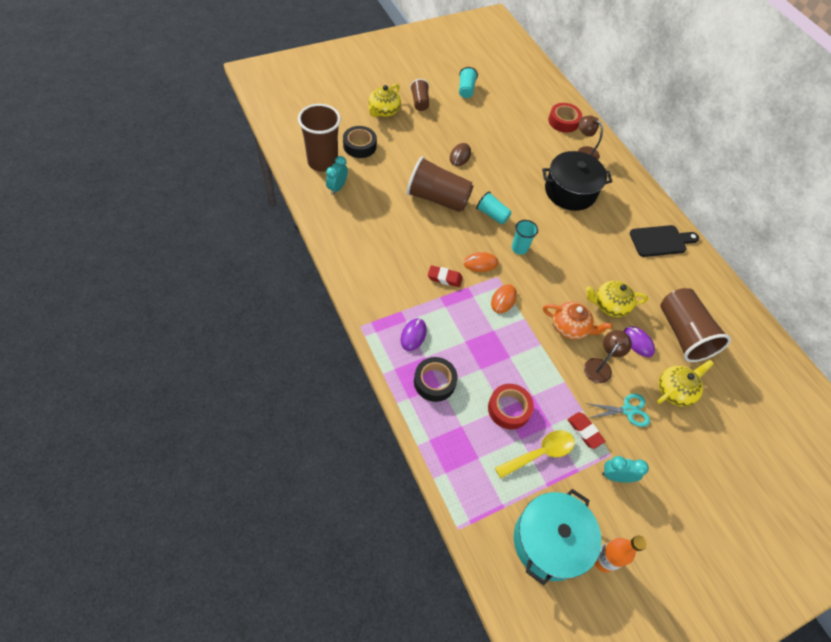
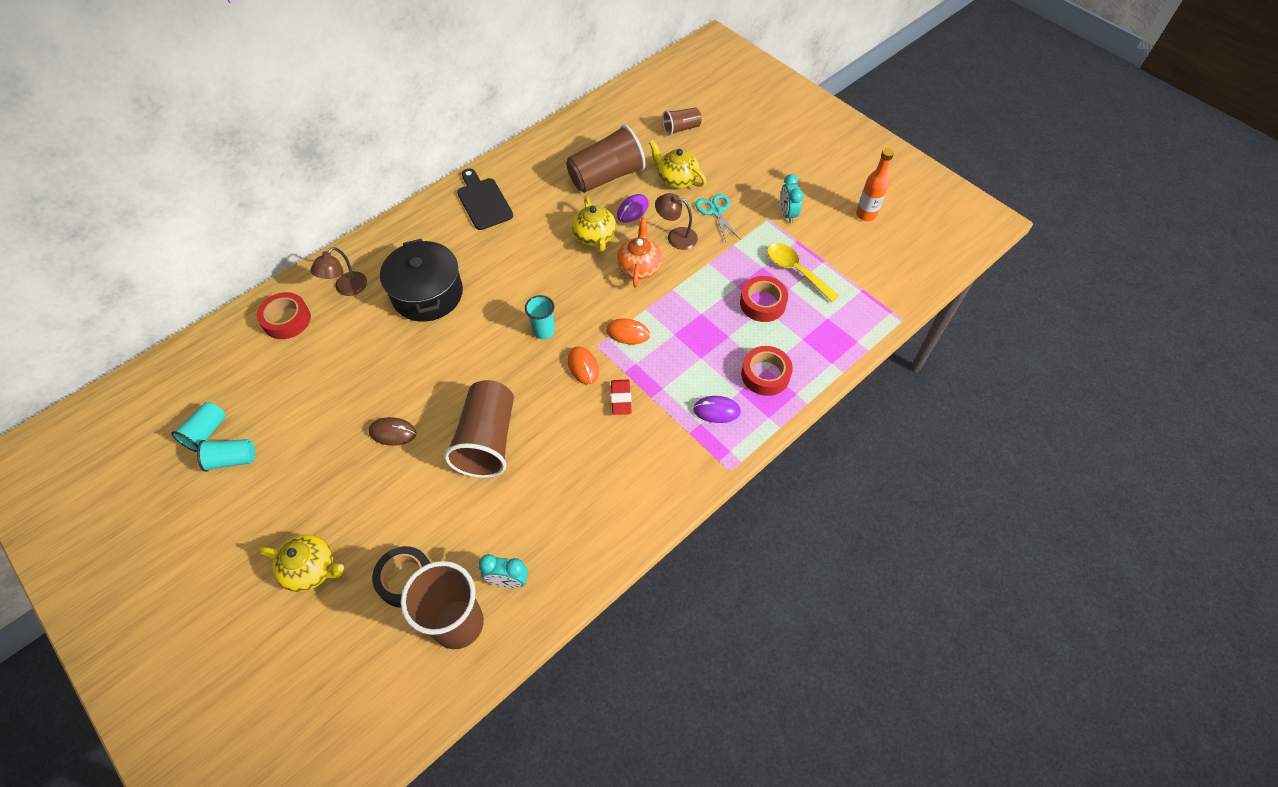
camera: 100 degrees left, 0 degrees up
brown cup [410,79,429,111] -> brown cup moved to [662,108,702,136]
black tape [414,357,458,402] -> red tape [741,346,793,396]
turquoise cup [476,191,511,224] -> turquoise cup moved to [171,402,226,452]
turquoise pot [514,489,601,585] -> none
red eraser [567,412,605,449] -> none

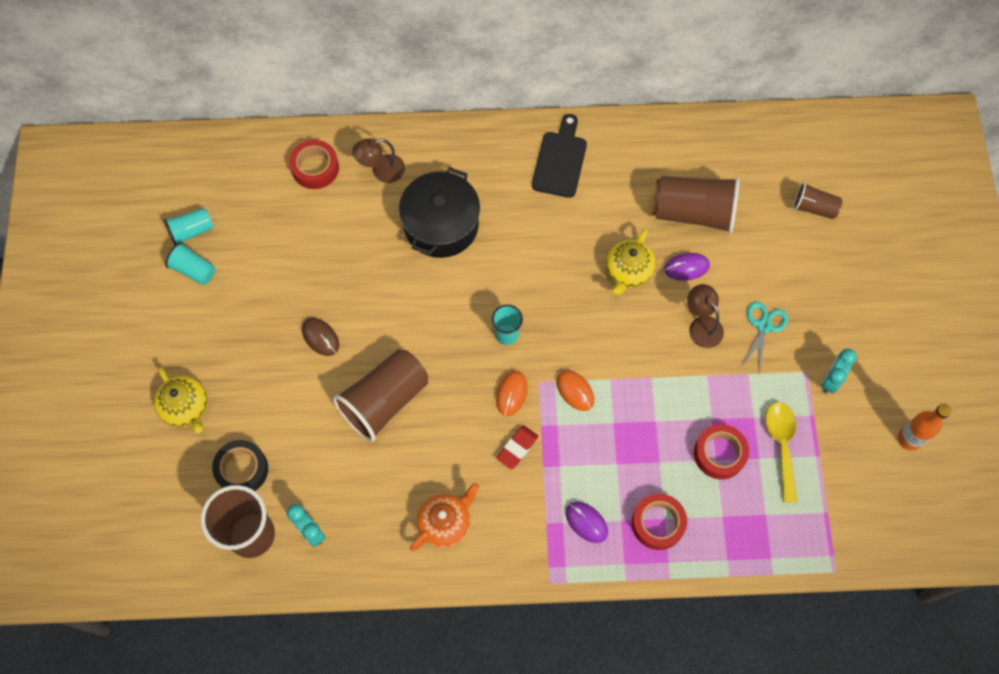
camera: 40 degrees right, 10 degrees up
orange teapot [617,217,662,288] -> orange teapot moved to [410,483,479,551]
yellow teapot [649,140,707,188] -> none

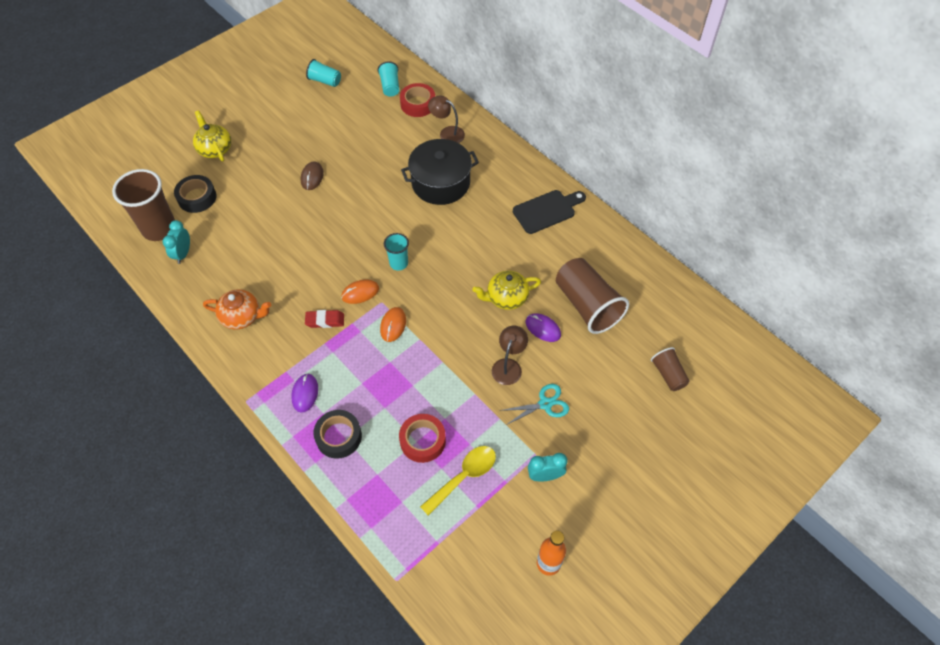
camera: 50 degrees right, 10 degrees down
yellow teapot [154,367,207,433] -> yellow teapot turned 135 degrees clockwise [193,110,231,162]
turquoise cup [165,242,215,285] -> turquoise cup moved to [378,61,399,97]
brown cup [333,349,428,442] -> none
red tape [632,494,687,550] -> black tape [313,410,362,459]

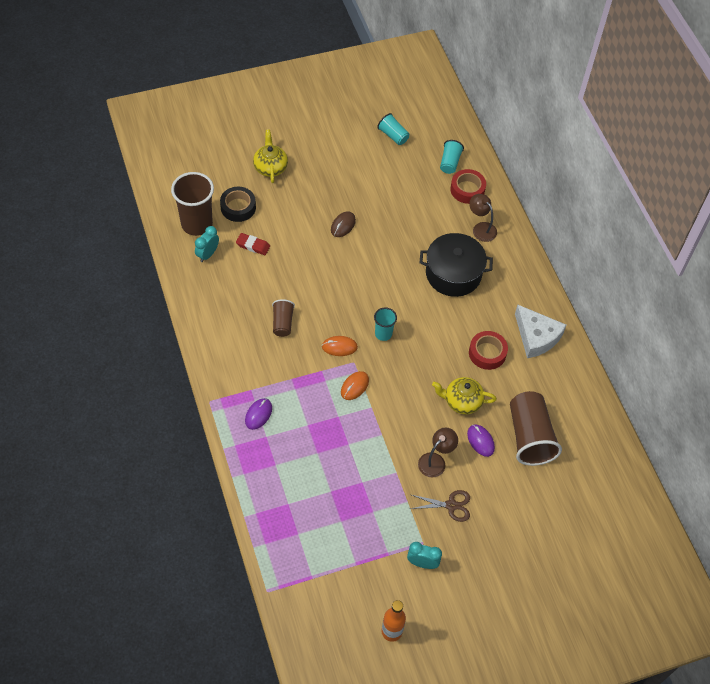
camera: 20 degrees right, 0 degrees up
orange teapot [203,290,271,329] -> none
red eraser [305,310,344,328] -> red eraser moved to [236,233,270,255]
black tape [313,410,362,459] -> none
red tape [399,414,446,463] -> red tape moved to [469,331,508,370]
yellow spoon [420,446,496,516] -> none
turquoise scissors [500,384,569,425] -> brown scissors [410,490,470,522]
black cutting board [513,190,586,234] -> white cheese [515,305,566,358]
brown cup [651,347,689,391] -> brown cup moved to [272,299,295,337]

